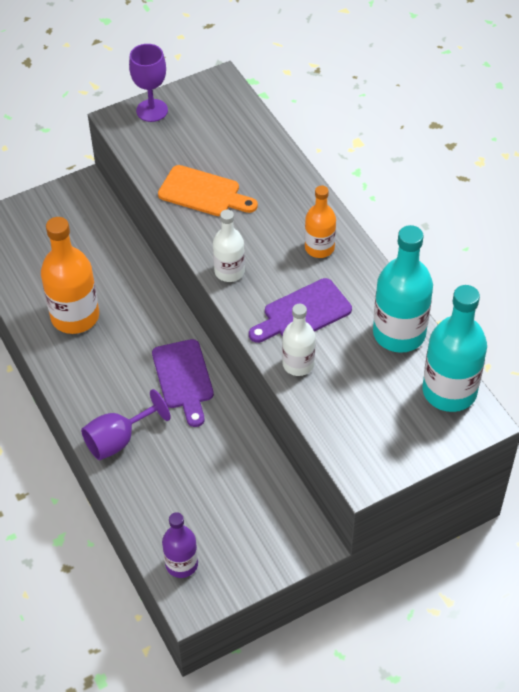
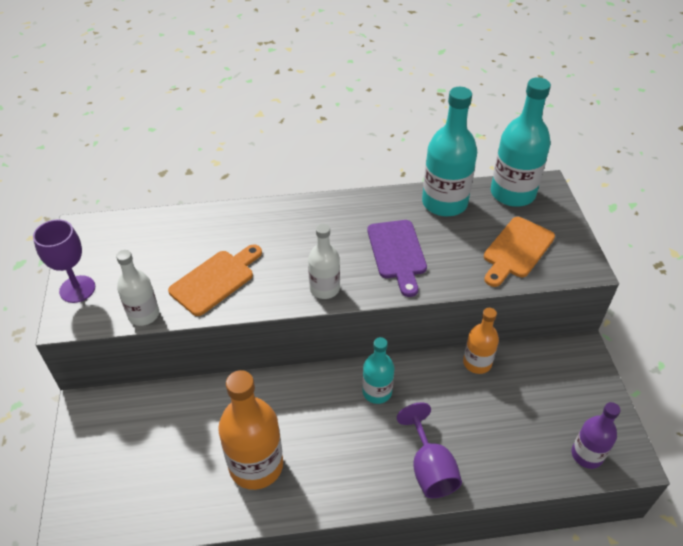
camera: 70 degrees left, 5 degrees down
purple cutting board [152,339,214,427] -> turquoise bottle [362,337,395,404]
white bottle [282,304,315,376] -> white bottle moved to [116,250,159,326]
orange bottle [305,185,336,258] -> orange bottle moved to [463,308,499,374]
none -> orange cutting board [484,217,555,287]

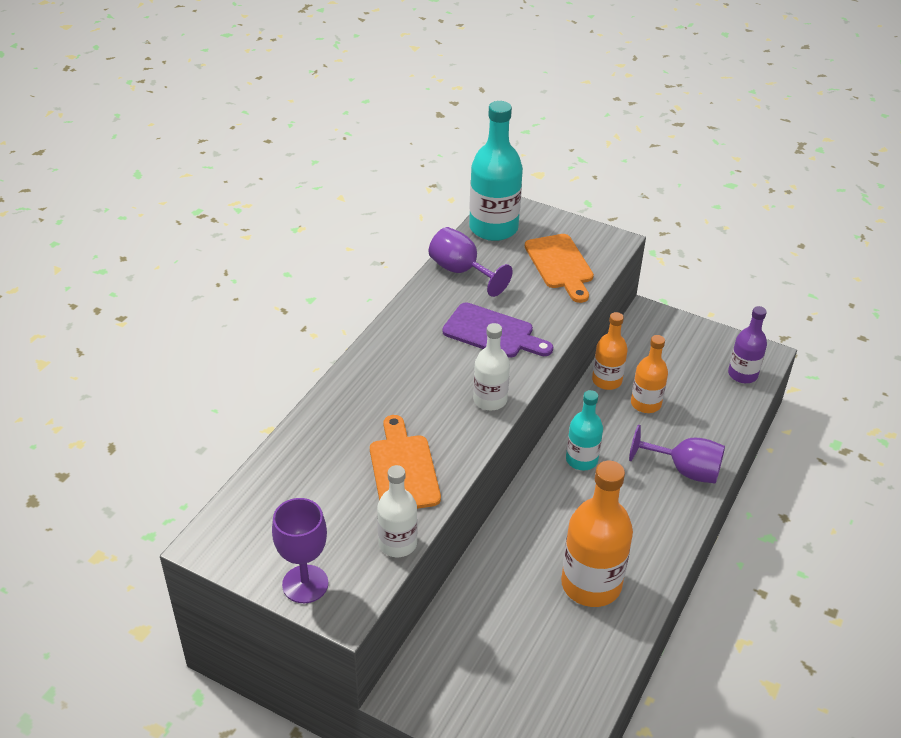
camera: 55 degrees left, 5 degrees down
turquoise bottle [422,87,477,217] -> purple goblet [429,227,513,297]
none -> orange bottle [631,335,668,413]

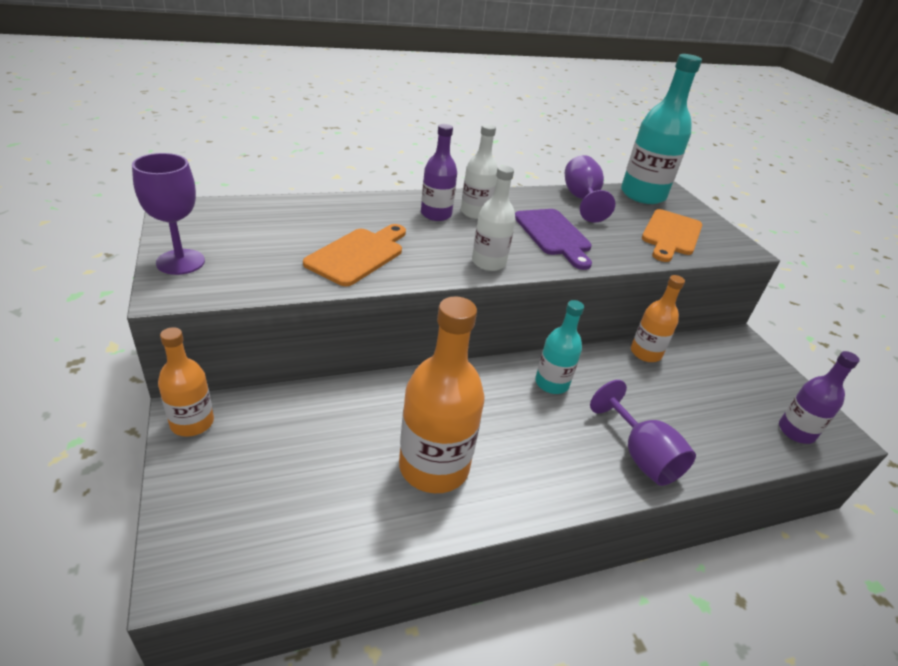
camera: 40 degrees right, 5 degrees down
white bottle [377,465,417,557] -> white bottle moved to [461,124,498,219]
orange bottle [631,335,668,413] -> orange bottle moved to [158,327,214,437]
none -> purple bottle [421,124,457,221]

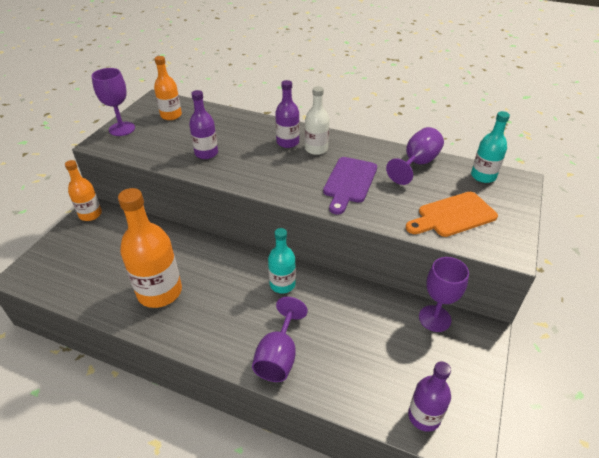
camera: 45 degrees right, 5 degrees up
orange cutting board [303,224,406,286] -> purple bottle [189,90,218,159]
white bottle [472,166,516,271] -> none
turquoise bottle [621,54,702,204] -> turquoise bottle [471,111,510,183], size x0.59
orange bottle [631,275,685,362] -> orange bottle moved to [154,56,182,120]
none -> purple goblet [419,257,469,332]

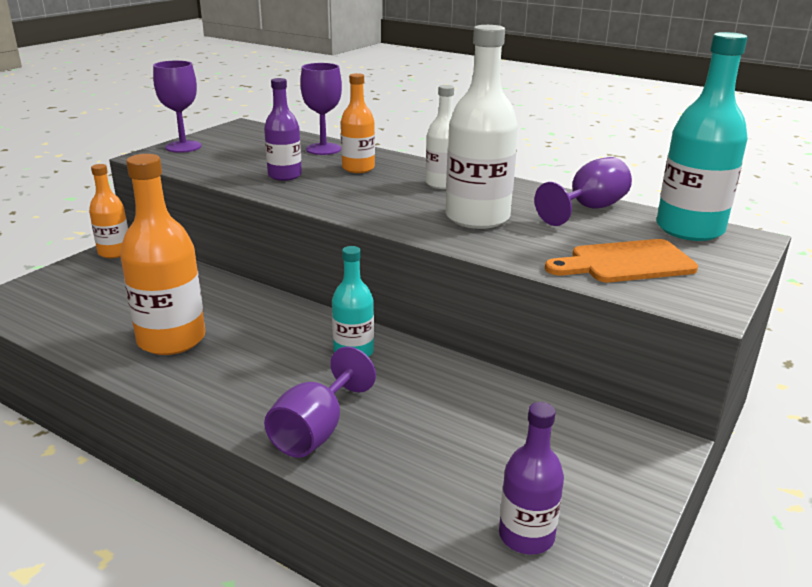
camera: 10 degrees right, 15 degrees down
orange bottle [154,56,182,120] -> orange bottle moved to [341,73,375,173]
purple bottle [275,80,300,148] -> none
purple cutting board [323,157,377,215] -> white bottle [445,25,518,229]
purple goblet [419,257,469,332] -> purple goblet moved to [300,63,342,155]
turquoise bottle [471,111,510,183] -> turquoise bottle [656,32,748,241], size x1.70

